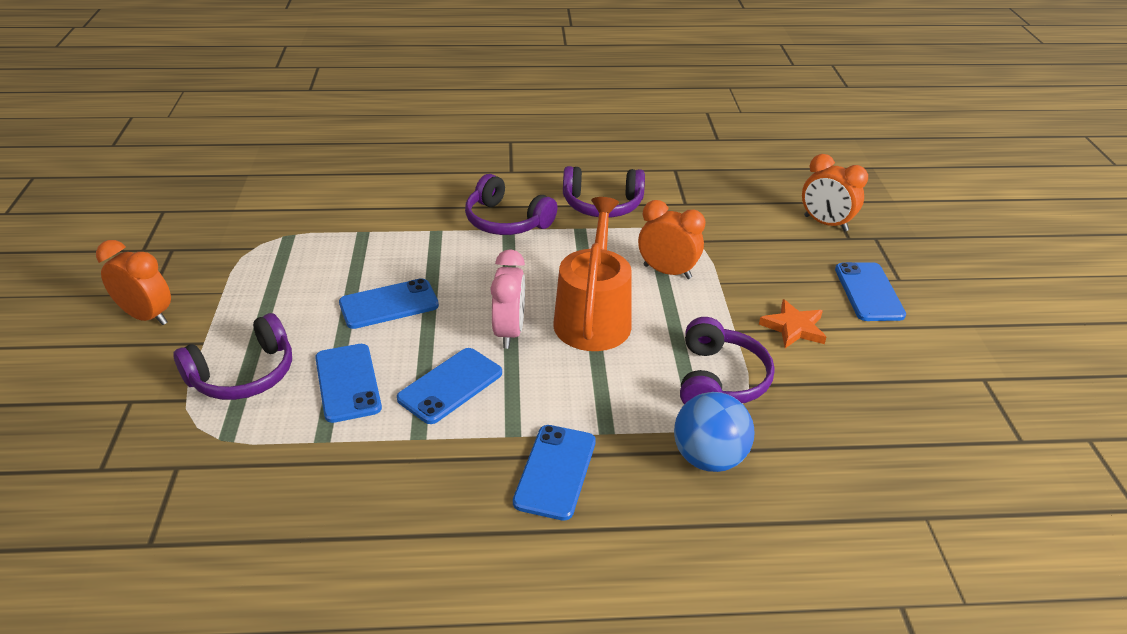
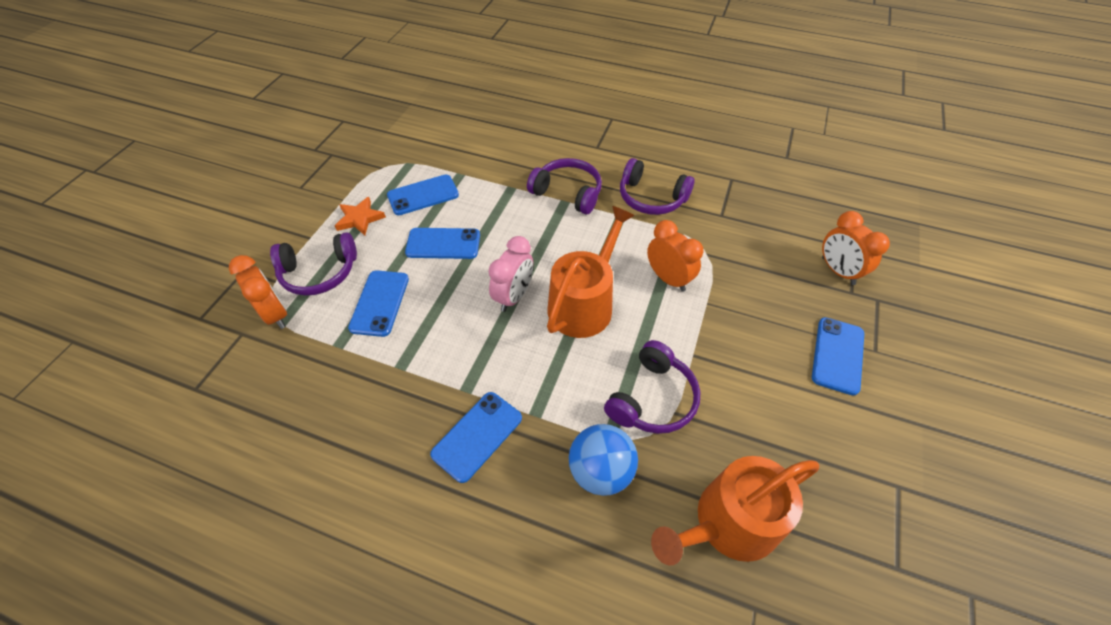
camera: 25 degrees right, 15 degrees up
orange clock [96,240,171,325] -> orange clock moved to [229,255,287,329]
blue phone [397,348,502,424] -> blue phone moved to [387,174,459,215]
purple headphones [465,174,557,235] -> purple headphones turned 150 degrees clockwise [527,158,602,214]
orange star [759,299,826,348] -> orange star moved to [335,197,386,236]
none -> orange watering can [651,456,819,566]

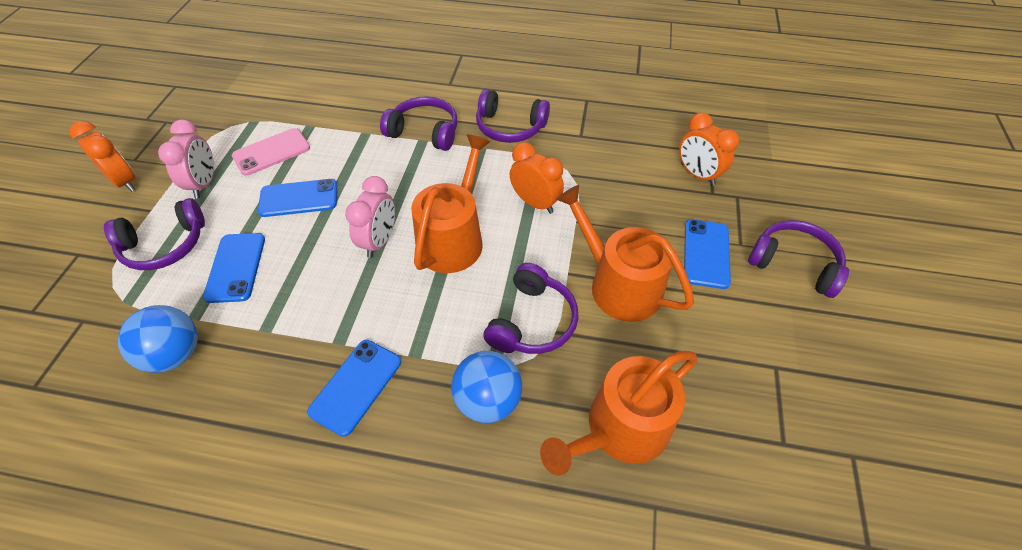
camera: 10 degrees left, 0 degrees up
orange clock [229,255,287,329] -> orange clock moved to [70,121,136,192]
orange star [335,197,386,236] -> pink clock [158,119,214,198]
blue phone [387,174,459,215] -> pink phone [232,128,310,176]
none -> blue ball [118,305,198,373]
none -> orange watering can [556,185,694,322]
none -> purple headphones [748,220,849,298]

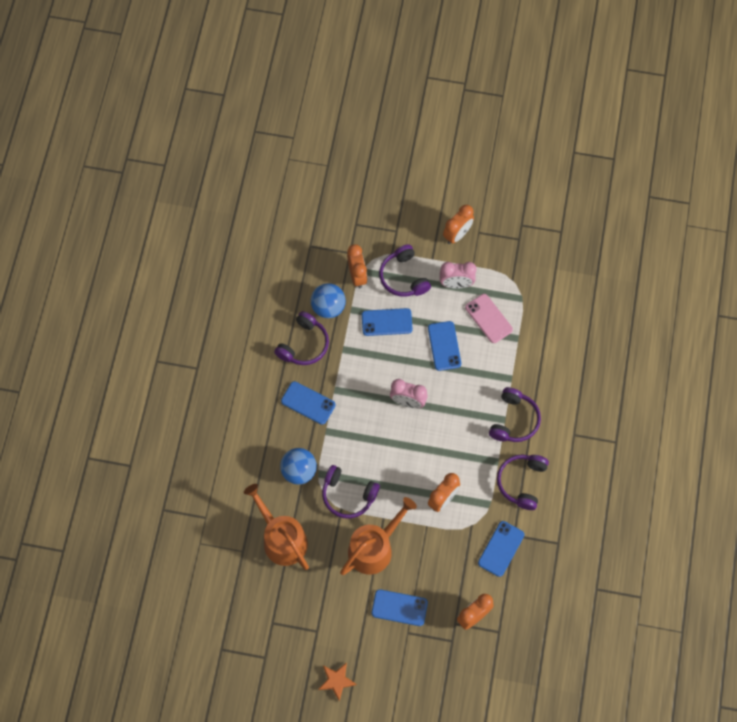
camera: 90 degrees right, 15 degrees up
orange watering can [411,134,490,273] -> none
purple headphones [748,220,849,298] -> purple headphones moved to [274,311,329,365]
none -> orange star [318,663,357,701]
none -> orange clock [347,244,367,288]
none -> blue phone [478,521,524,577]

